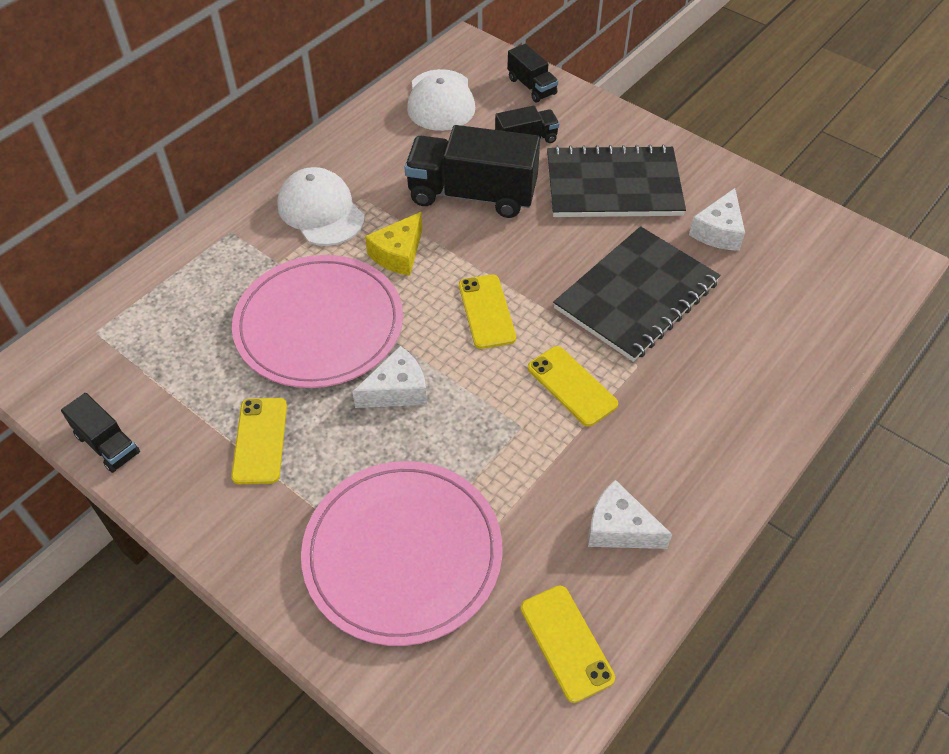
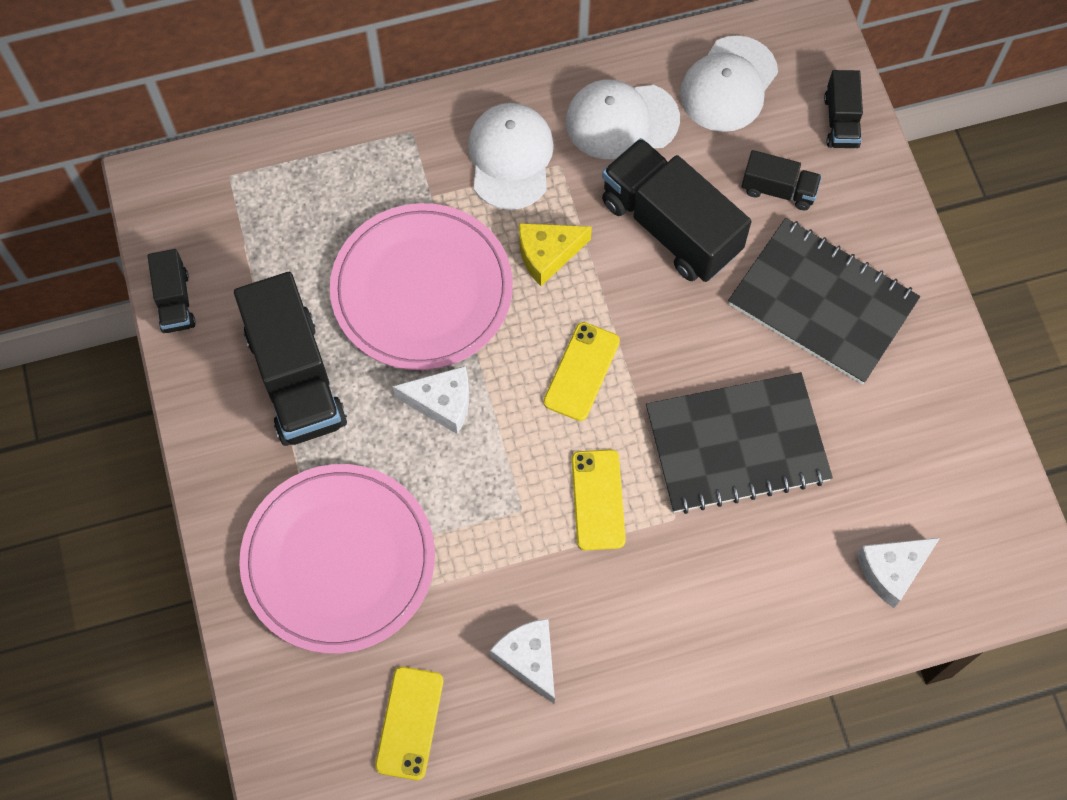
camera: 35 degrees right, 15 degrees up
yellow phone [231,398,287,484] -> black truck [234,272,347,446]
white cheese [689,188,745,251] -> white cheese moved to [857,538,940,608]
none -> white cap [566,79,680,159]

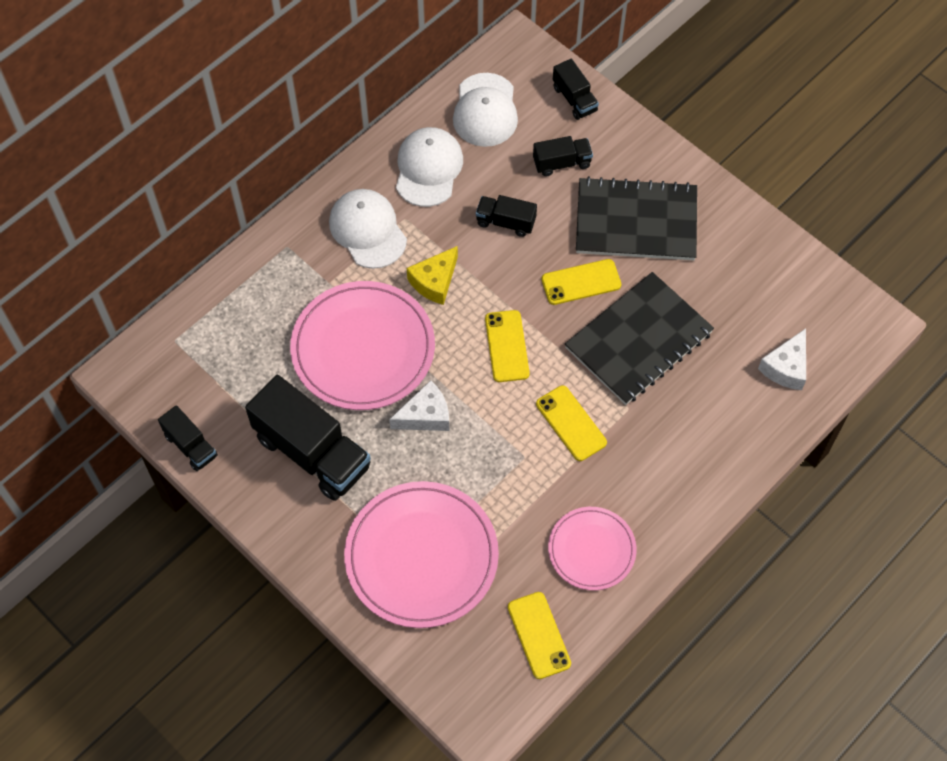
camera: 30 degrees left, 5 degrees down
white cheese [490,618,555,704] -> pink plate [548,507,637,590]
white cap [566,79,680,159] -> white cap turned 135 degrees clockwise [396,127,463,207]
black truck [602,138,752,282] -> black truck [476,195,537,237], size x0.50
none -> yellow phone [541,259,621,305]

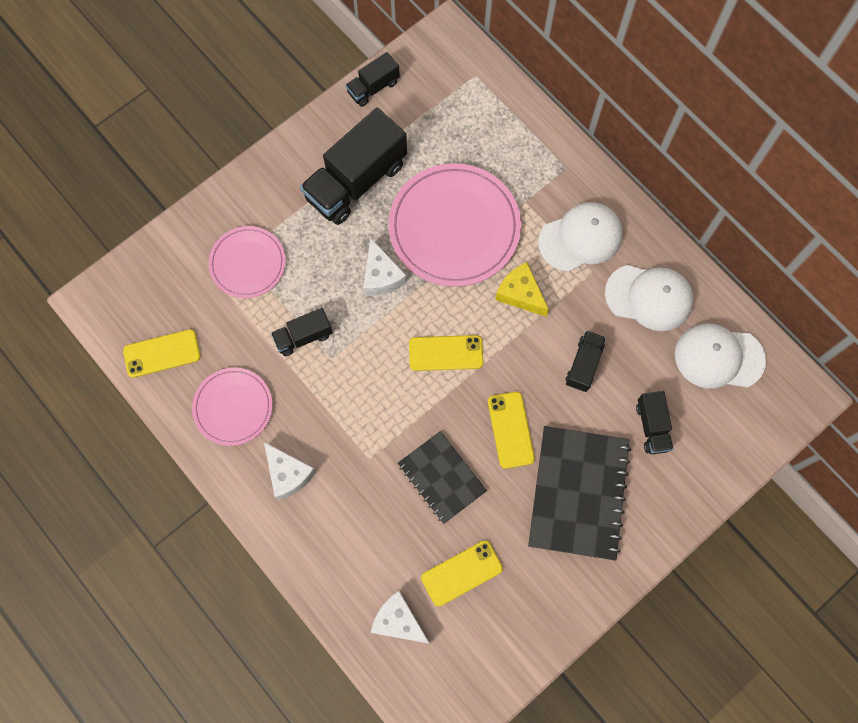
camera: 95 degrees right, 10 degrees up
pink plate [344,481,499,628] -> pink plate [208,226,286,298], size x0.58
yellow phone [536,385,607,461] -> yellow phone moved to [421,540,503,606]
black truck [553,59,599,120] -> black truck moved to [271,308,333,356]
black notebook [565,272,714,405] -> black notebook [398,431,487,524], size x0.63
none -> white cheese [264,442,316,500]

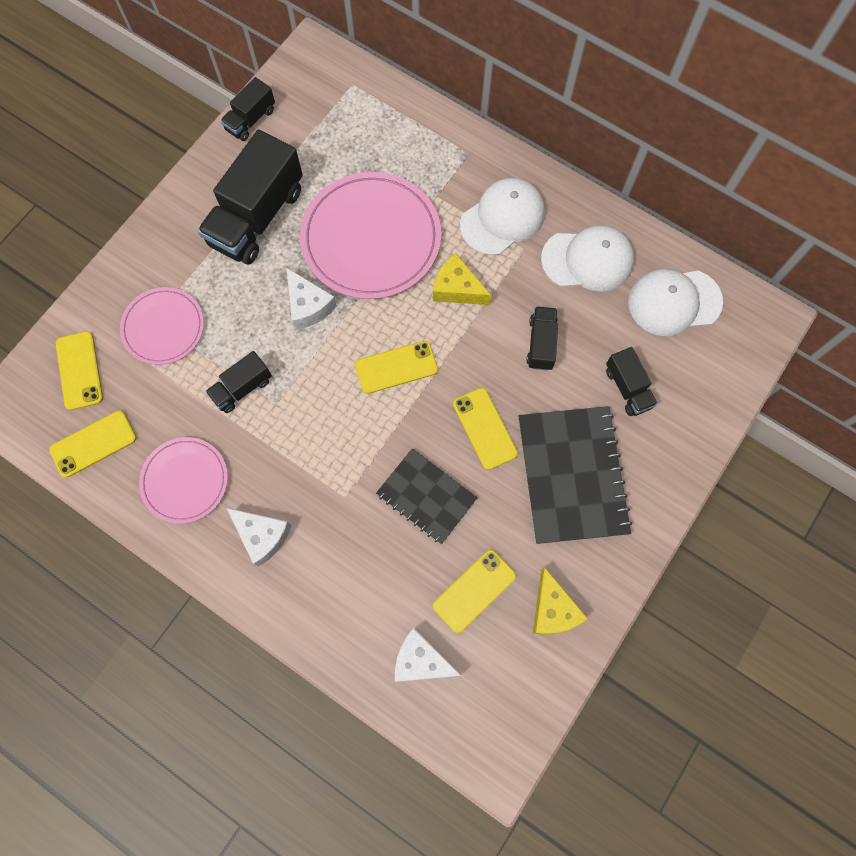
camera: 15 degrees left, 0 degrees up
none -> yellow phone [56,331,103,410]
none -> yellow cheese [533,567,588,635]

